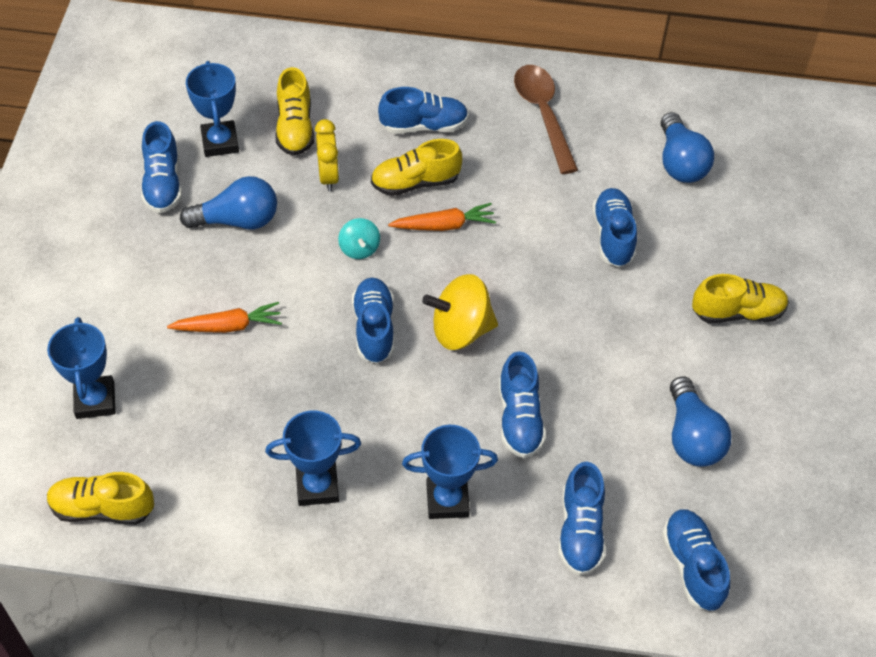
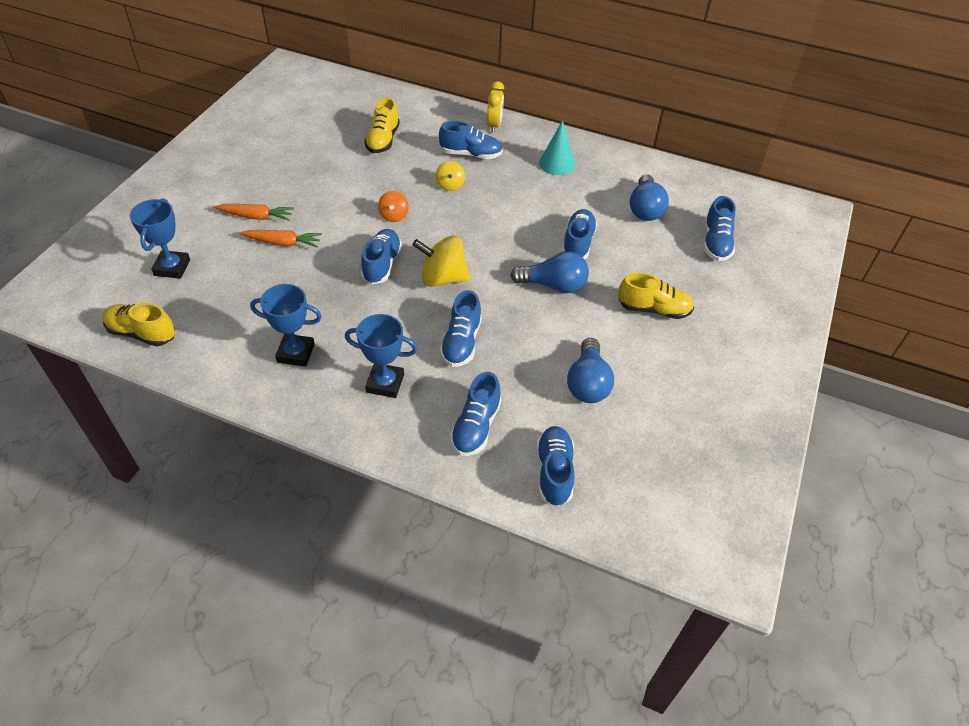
camera: 15 degrees right, 5 degrees down
blue shoe [141,121,182,213] -> blue shoe moved to [704,196,736,261]
blue light bulb [180,176,277,229] -> blue light bulb moved to [510,251,589,293]
blue trophy [186,61,239,157] -> none
yellow clock [315,119,339,191] -> yellow clock moved to [487,81,504,132]
turquoise spinning top [338,218,380,259] -> orange spinning top [378,191,409,222]
yellow shoe [371,139,462,196] -> yellow spinning top [436,161,465,191]
orange carrot [388,203,496,231] -> orange carrot moved to [214,204,294,221]
brown spoon [514,65,578,174] -> turquoise cone [539,120,575,175]

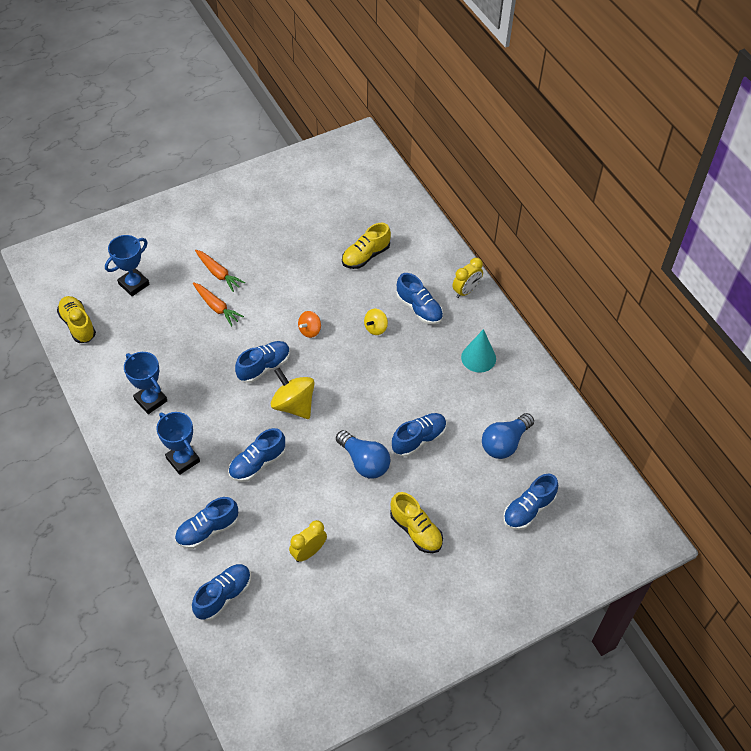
camera: 40 degrees right, 5 degrees up
blue light bulb [567,338,614,403] -> yellow clock [289,520,327,562]

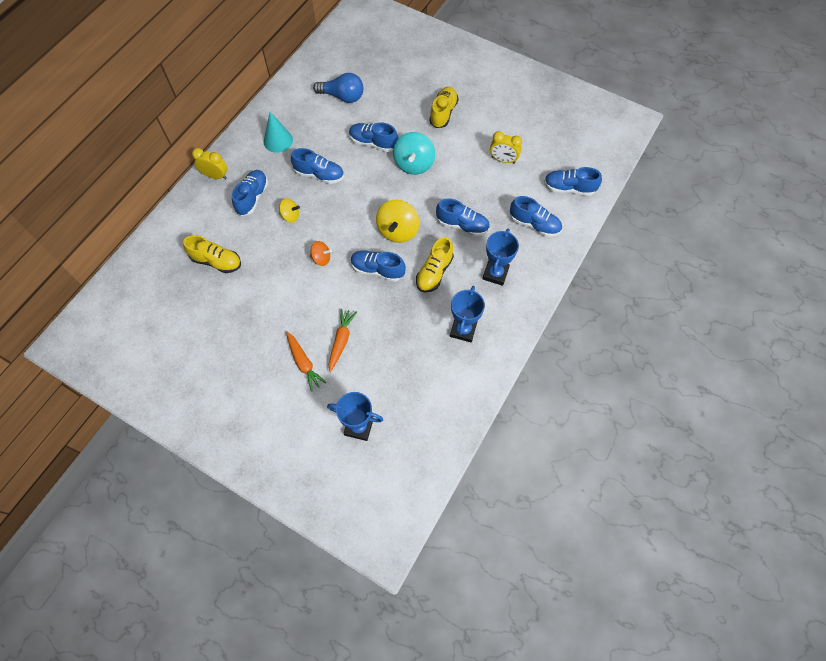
camera: 120 degrees left, 10 degrees up
yellow shoe [57,296,96,343] -> yellow shoe moved to [416,237,454,292]
orange carrot [195,250,245,292] -> orange carrot turned 135 degrees clockwise [286,332,326,392]
blue light bulb [336,430,390,479] -> turquoise spinning top [393,132,435,175]
blue shoe [503,474,558,530] -> blue shoe moved to [291,148,344,184]

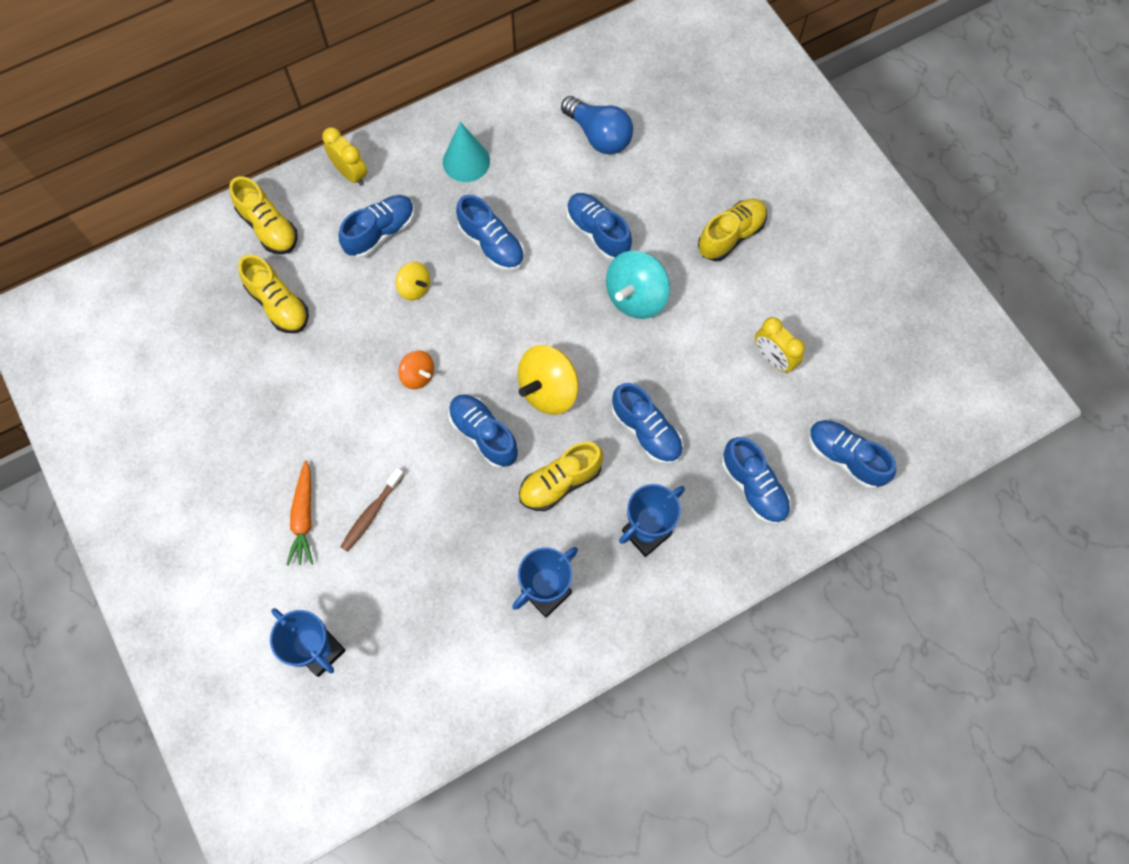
camera: 30 degrees right, 5 degrees up
orange carrot [329,309,357,372] -> brown toothbrush [340,468,404,552]
none -> yellow shoe [229,176,298,254]

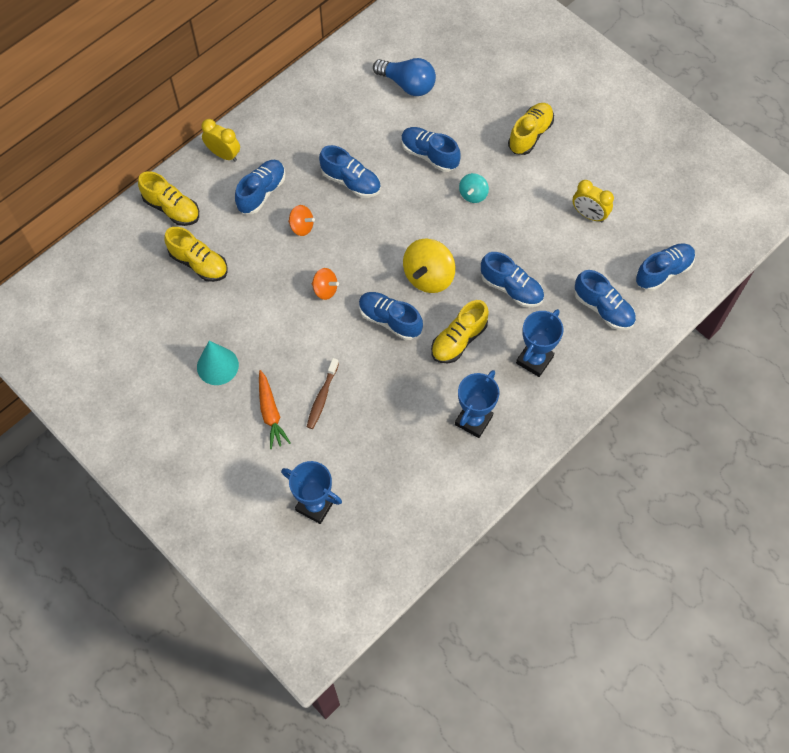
camera: 15 degrees left, 5 degrees down
yellow spinning top [396,262,430,301] -> orange spinning top [288,205,315,236]
turquoise cone [443,122,490,182] -> turquoise cone moved to [197,341,239,385]
turquoise spinning top [606,250,670,319] -> turquoise spinning top [459,173,489,203], size x0.56
blue shoe [809,420,896,489] -> blue shoe turned 120 degrees clockwise [635,243,695,291]

